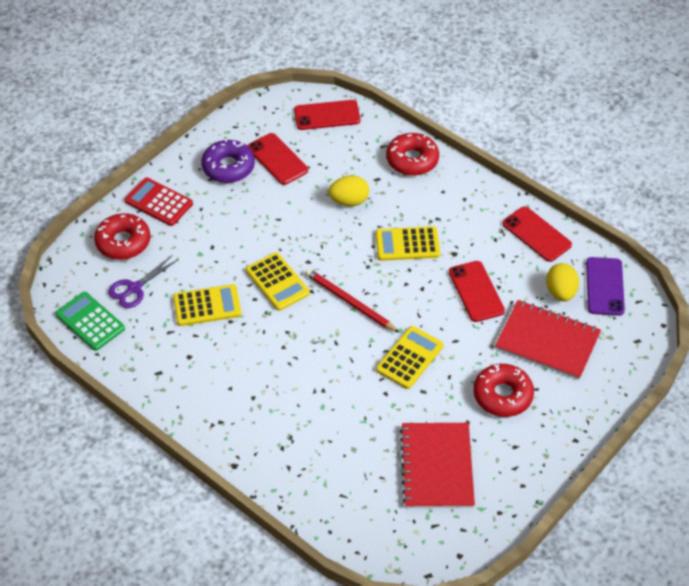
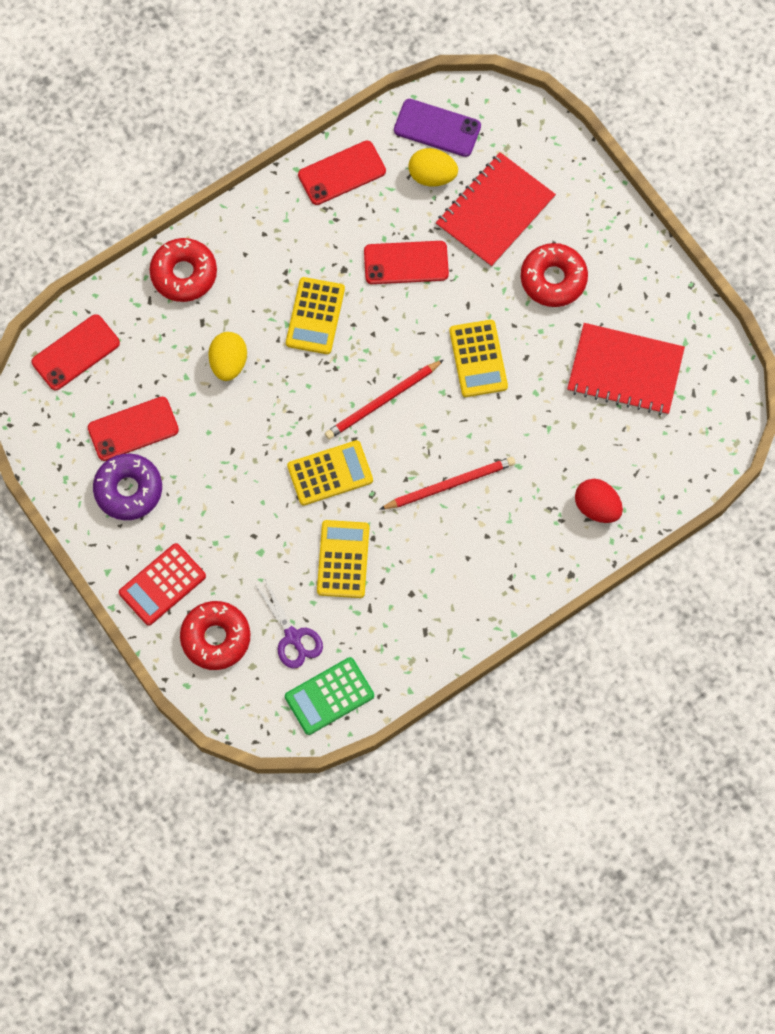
camera: 75 degrees left, 20 degrees up
red phone [294,100,360,130] -> red phone turned 45 degrees clockwise [32,314,120,390]
yellow calculator [376,326,443,389] -> yellow calculator turned 150 degrees counterclockwise [449,320,508,397]
none -> red pencil [379,457,515,510]
none -> red egg [575,479,623,523]

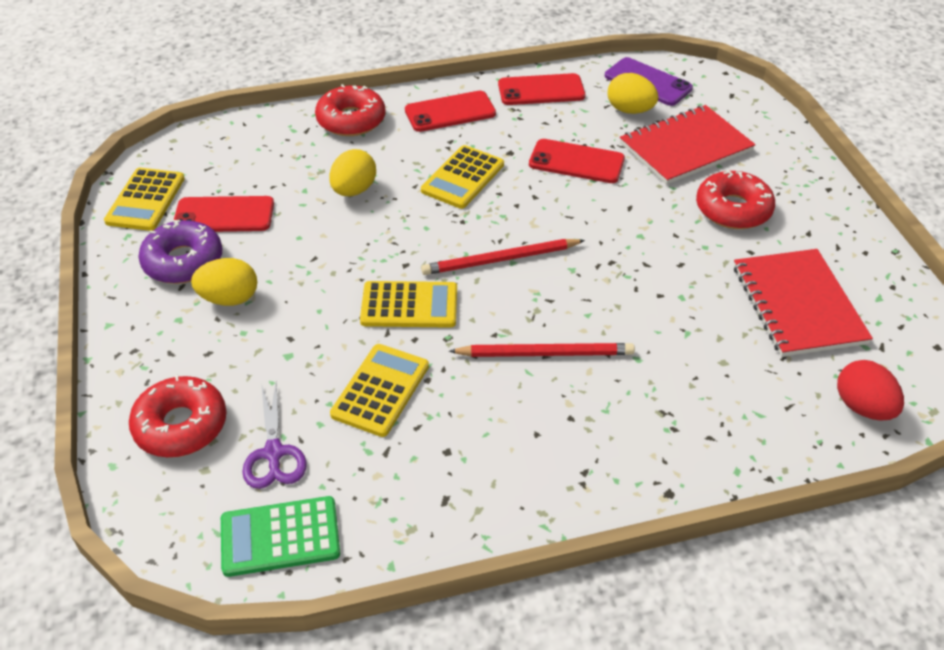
camera: 20 degrees right, 25 degrees down
red phone [32,314,120,390] -> red phone moved to [405,91,496,132]
red calculator [119,543,206,626] -> none
yellow calculator [449,320,508,397] -> yellow calculator moved to [104,168,185,231]
red notebook [567,323,685,415] -> red notebook turned 45 degrees clockwise [734,249,873,357]
red egg [575,479,623,523] -> red egg moved to [837,360,904,421]
none -> yellow egg [191,258,257,306]

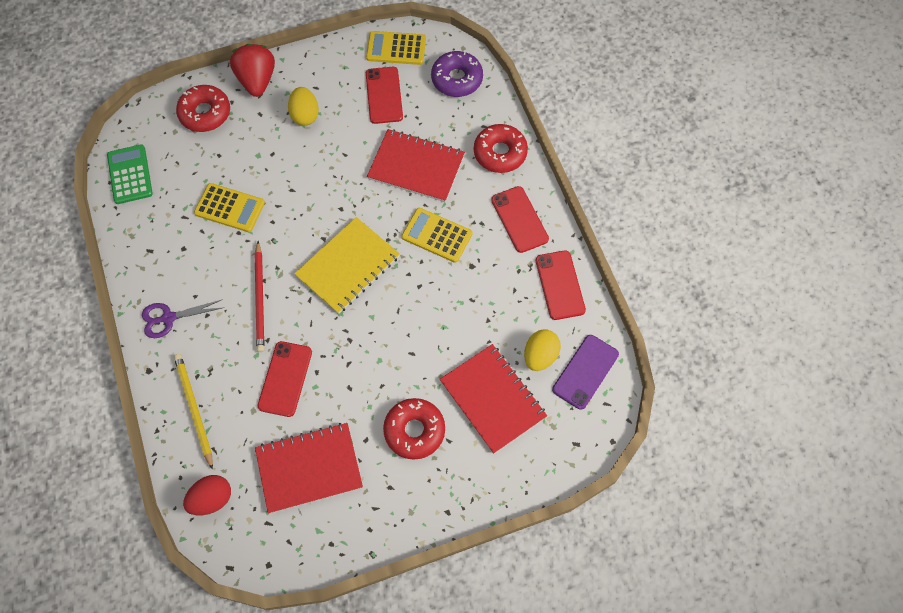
camera: 85 degrees right, 20 degrees up
purple donut [138,219,222,284] -> purple donut moved to [431,51,483,97]
purple scissors [242,381,307,489] -> purple scissors moved to [142,299,223,338]
yellow egg [329,149,376,196] -> red notebook [367,129,465,202]
yellow calculator [360,281,457,328] -> none
red pencil [421,239,585,275] -> yellow notebook [294,217,400,314]
red phone [529,139,625,183] -> red phone moved to [258,341,312,417]
none -> yellow pencil [174,354,213,470]
none -> red strawberry [230,44,275,97]

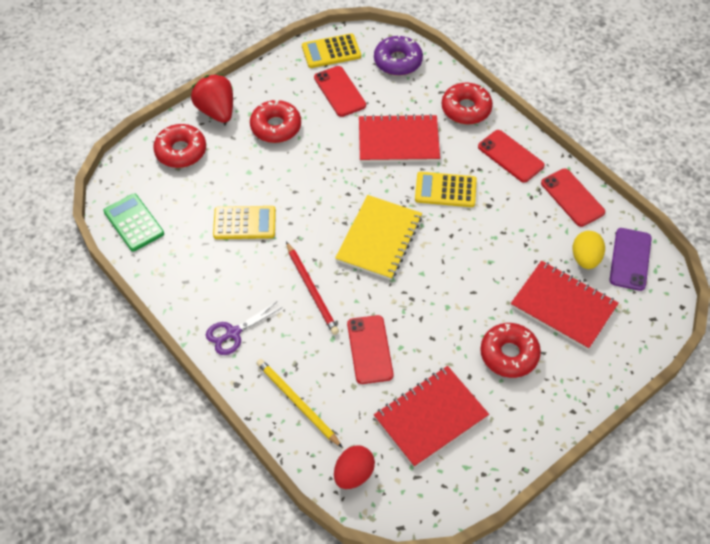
camera: 20 degrees left, 10 degrees down
yellow egg [288,87,319,126] -> red donut [250,100,301,143]

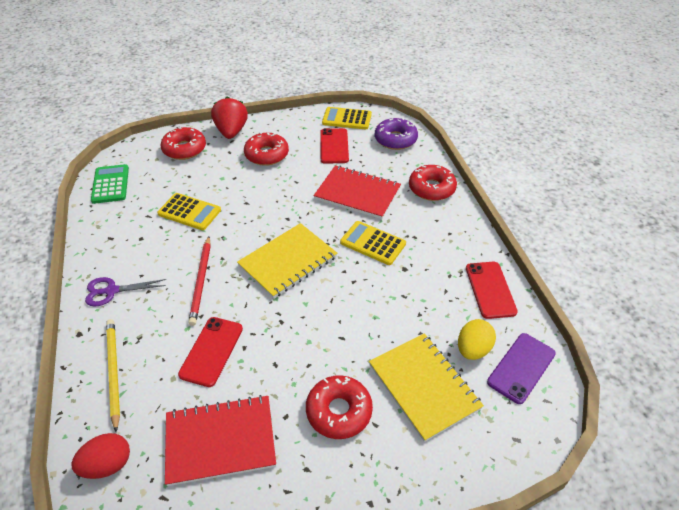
camera: 25 degrees right, 10 degrees down
red phone [478,130,545,183] -> none
red notebook [511,261,619,350] -> yellow notebook [369,333,484,442]

